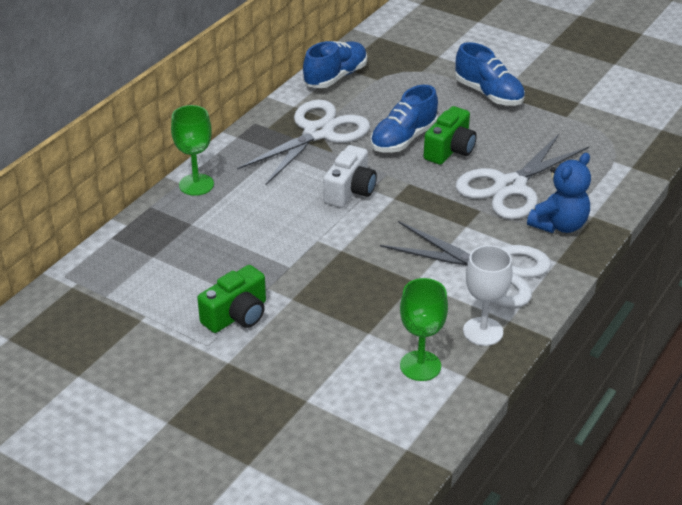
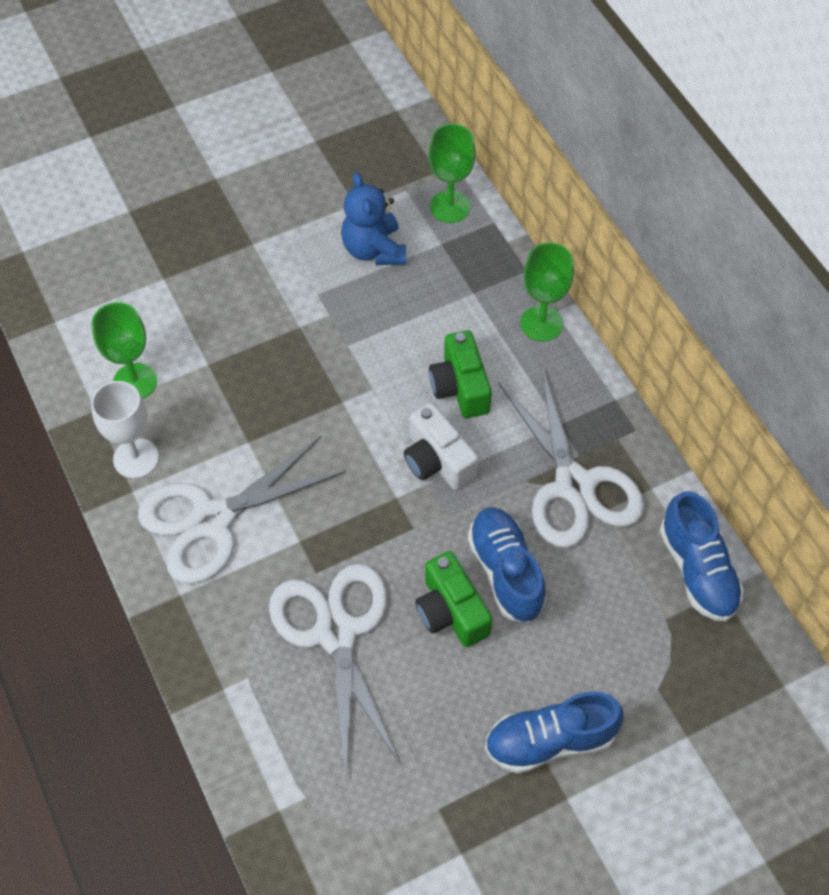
camera: 120 degrees right, 20 degrees up
green camera [197,265,266,333] -> green camera moved to [429,330,492,418]
blue teddy bear [527,153,591,233] -> blue teddy bear moved to [341,173,406,265]
none -> green goblet [428,124,476,223]

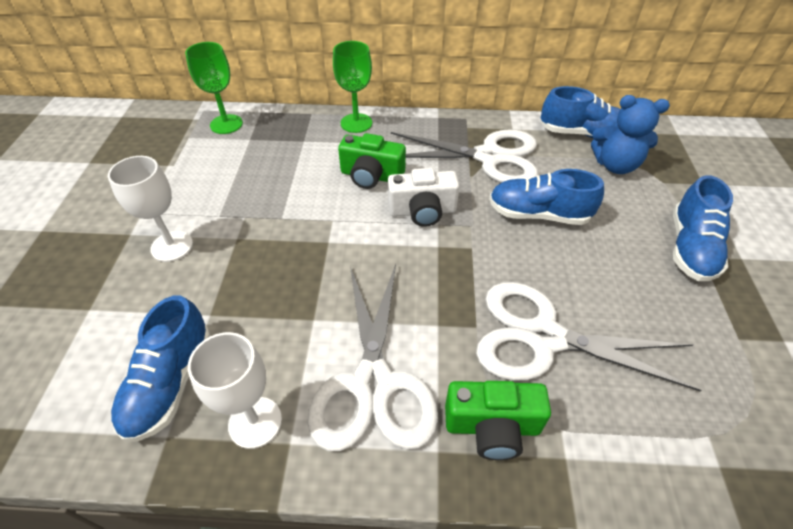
camera: 60 degrees left, 10 degrees down
green goblet [92,302,157,399] -> blue shoe [111,295,211,442]
blue teddy bear [341,173,406,265] -> blue teddy bear moved to [591,95,670,174]
green camera [415,551,492,647] -> green camera moved to [445,381,551,460]
none -> white goblet [108,156,193,262]

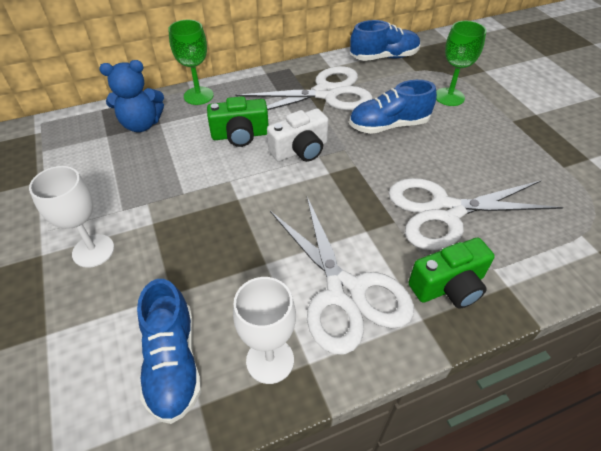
camera: 25 degrees left, 0 degrees up
green goblet [185,42,243,134] -> green goblet moved to [436,21,486,106]
blue teddy bear [591,95,670,174] -> blue teddy bear moved to [99,60,164,132]
blue shoe [673,175,733,281] -> none

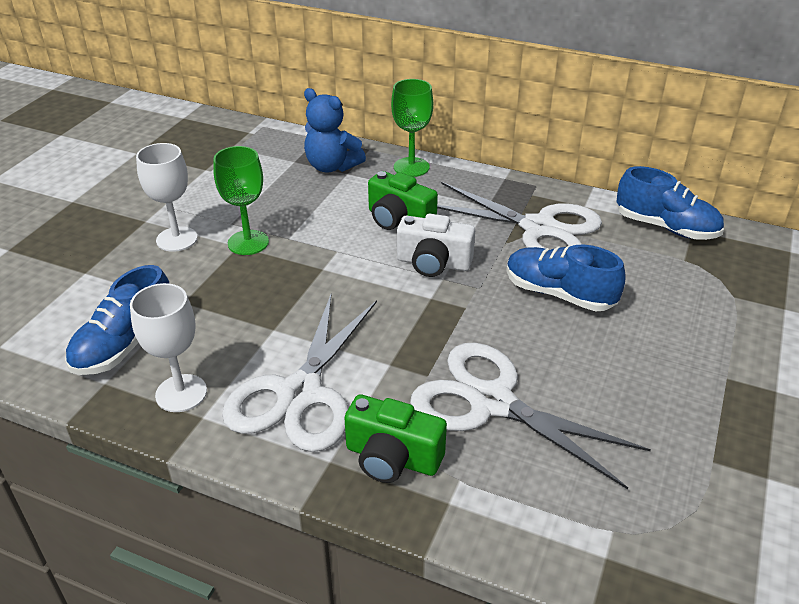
camera: 45 degrees right, 10 degrees down
green goblet [436,21,486,106] -> green goblet moved to [213,146,269,255]

